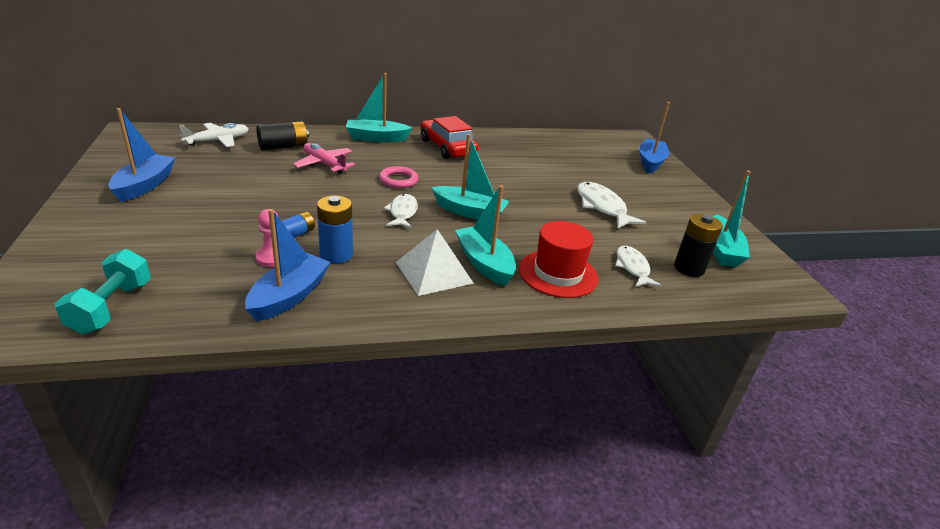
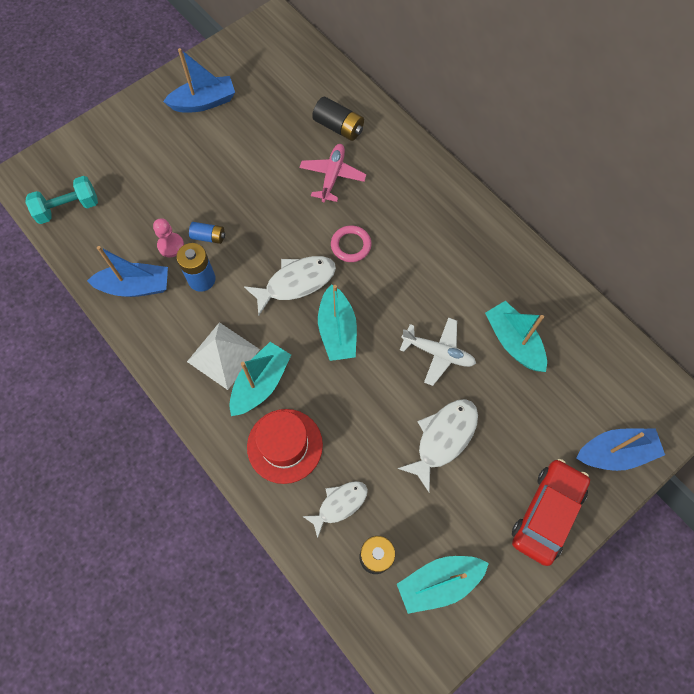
camera: 65 degrees right, 35 degrees up
white plane [179,123,249,147] -> white plane moved to [400,317,476,386]
turquoise boat [346,73,412,142] -> turquoise boat moved to [485,301,547,372]
white fish [384,194,418,228] -> white fish [244,256,336,316], size x1.50
red car [420,116,478,159] -> red car moved to [512,459,590,566]

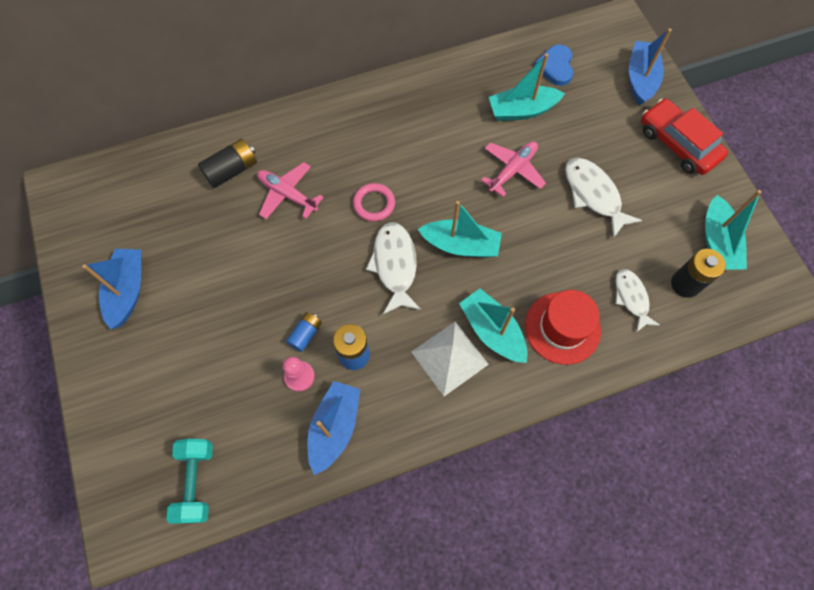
camera: 70 degrees left, 0 degrees up
white plane [400,317,476,386] -> pink plane [481,142,546,197]
none -> blue heart [534,44,573,86]

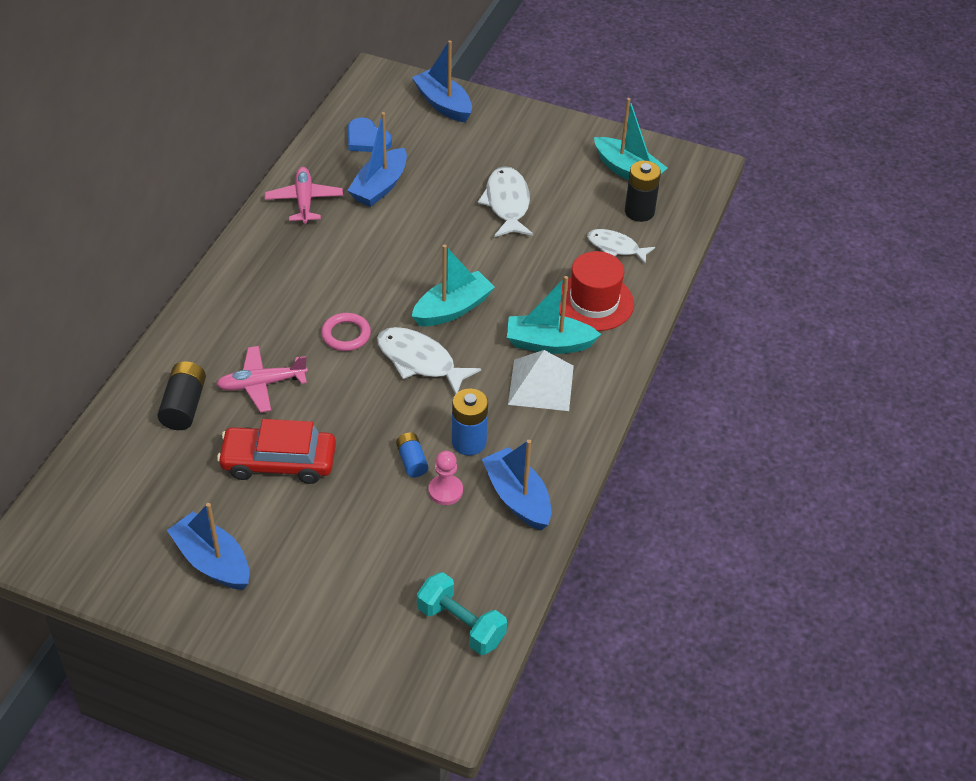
camera: 50 degrees left, 20 degrees down
pink plane [481,142,546,197] -> pink plane moved to [265,167,343,224]
turquoise boat [489,53,565,121] -> blue boat [347,112,407,207]
white fish [565,158,643,238] -> white fish turned 75 degrees clockwise [478,166,533,237]
red car [641,99,728,175] -> red car moved to [217,419,336,484]

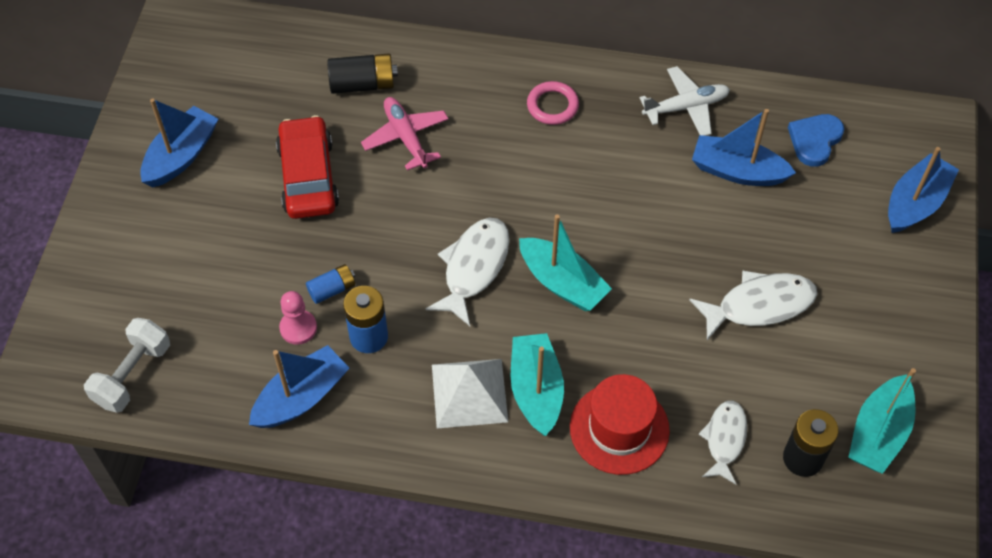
camera: 80 degrees right, 10 degrees up
pink plane [265,167,343,224] -> white plane [640,66,730,136]
pink ring [321,313,371,351] -> pink ring moved to [527,81,579,125]
turquoise dumbbell [417,572,507,655] -> white dumbbell [84,318,170,413]

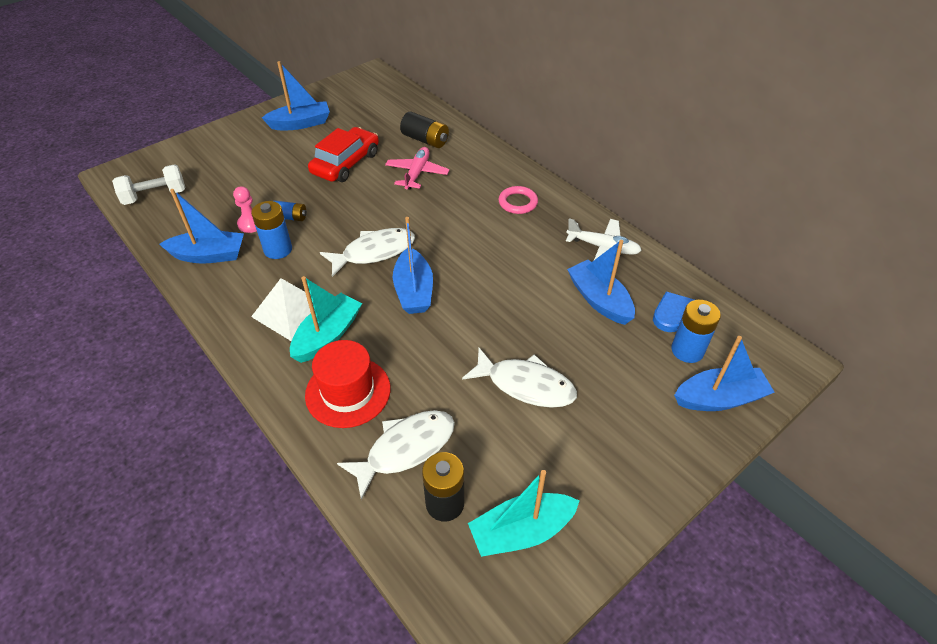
camera: 40 degrees right, 10 degrees down
turquoise boat [519,214,612,311] -> blue boat [393,217,433,314]
white fish [698,400,747,484] -> white fish [337,410,455,500], size x1.50
none -> blue battery [671,300,721,363]

